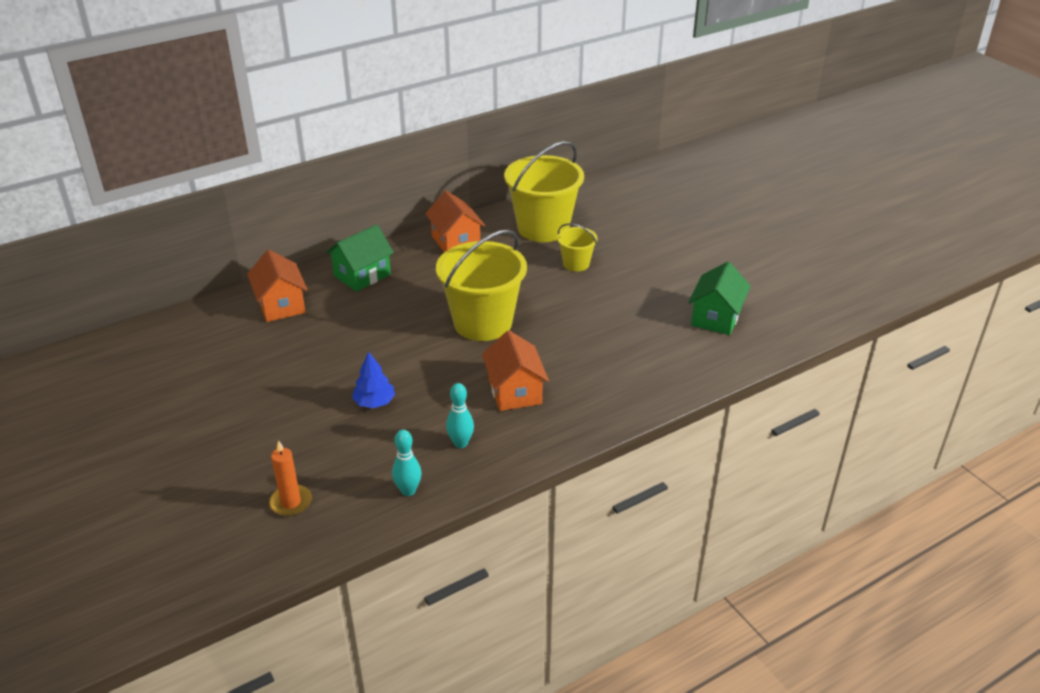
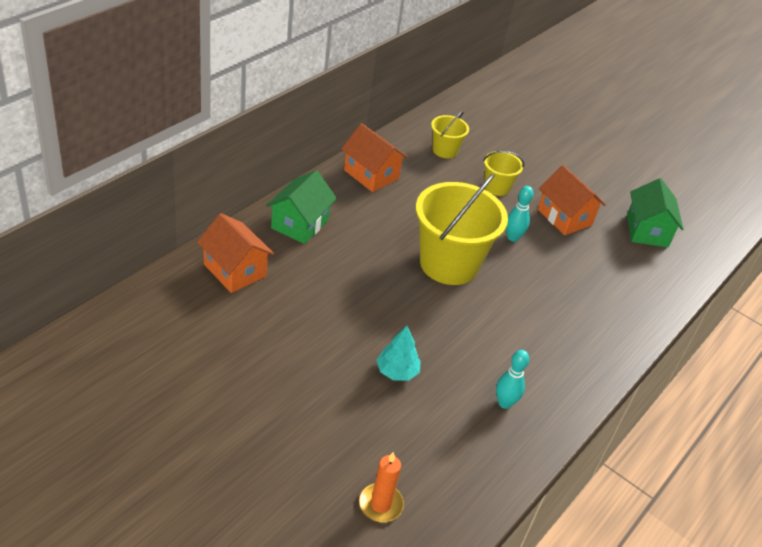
camera: 25 degrees left, 5 degrees up
blue tree [352,351,395,408] -> turquoise tree [376,326,421,381]
turquoise bowling pin [392,430,421,496] -> turquoise bowling pin moved to [506,186,534,242]
orange house [482,330,549,411] -> orange house moved to [538,165,606,235]
yellow bucket [504,141,584,242] -> yellow bucket [431,111,469,158], size x0.49

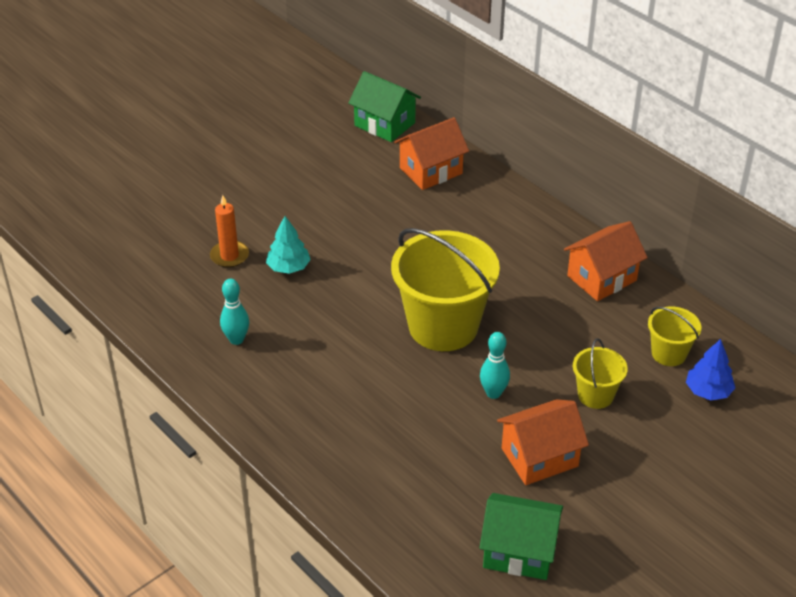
camera: 105 degrees right, 0 degrees up
green house [266,170,337,244] -> green house moved to [348,71,421,142]
orange candle [359,452,404,522] -> orange candle moved to [210,195,249,268]
none -> blue tree [686,339,735,400]

